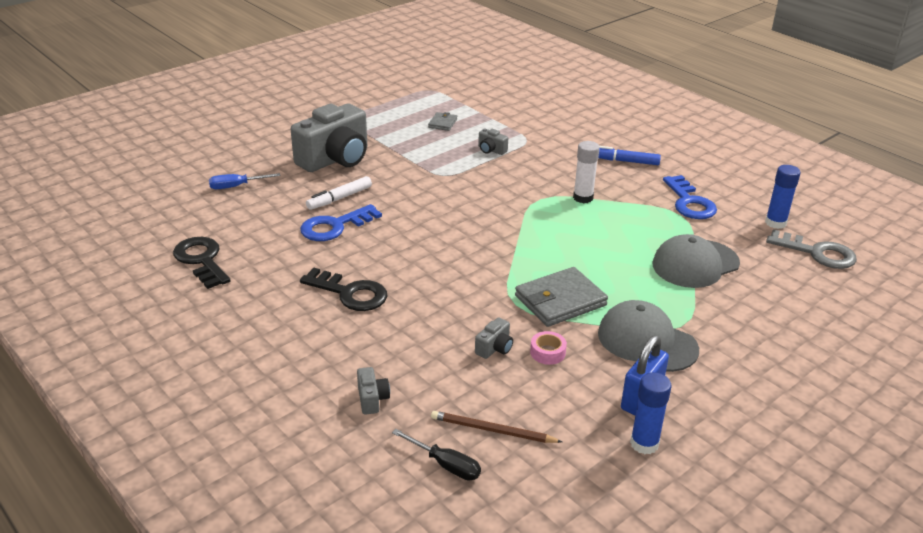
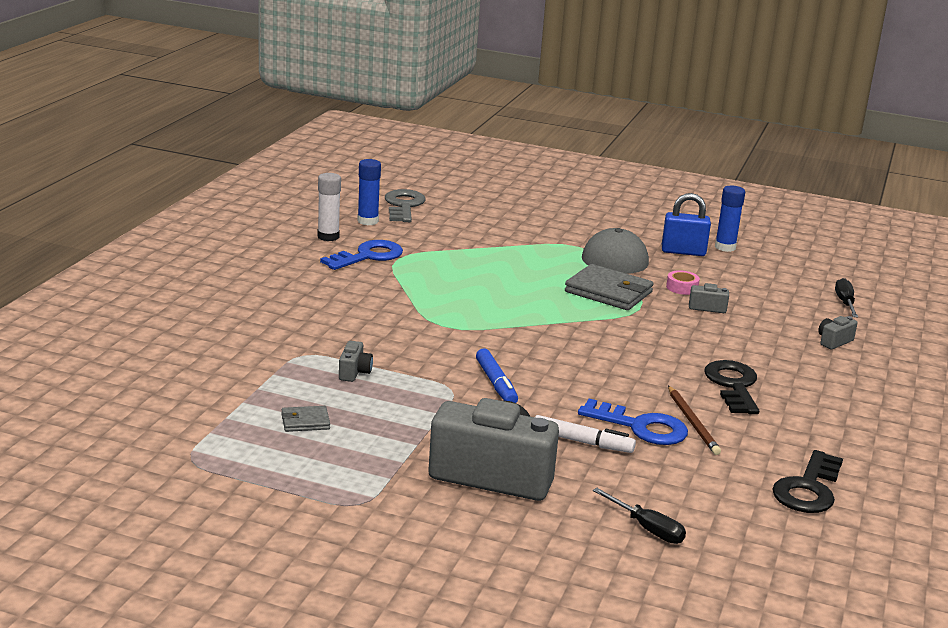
camera: 120 degrees left, 10 degrees down
blue screwdriver [209,173,280,189] -> black screwdriver [593,488,686,544]
brown pencil [431,411,562,443] -> brown pencil moved to [668,386,721,455]
white glue stick [573,141,600,203] -> white glue stick moved to [317,173,341,241]
blue marker [598,146,661,165] -> blue marker moved to [476,348,518,403]
grey cap [653,234,740,288] -> none

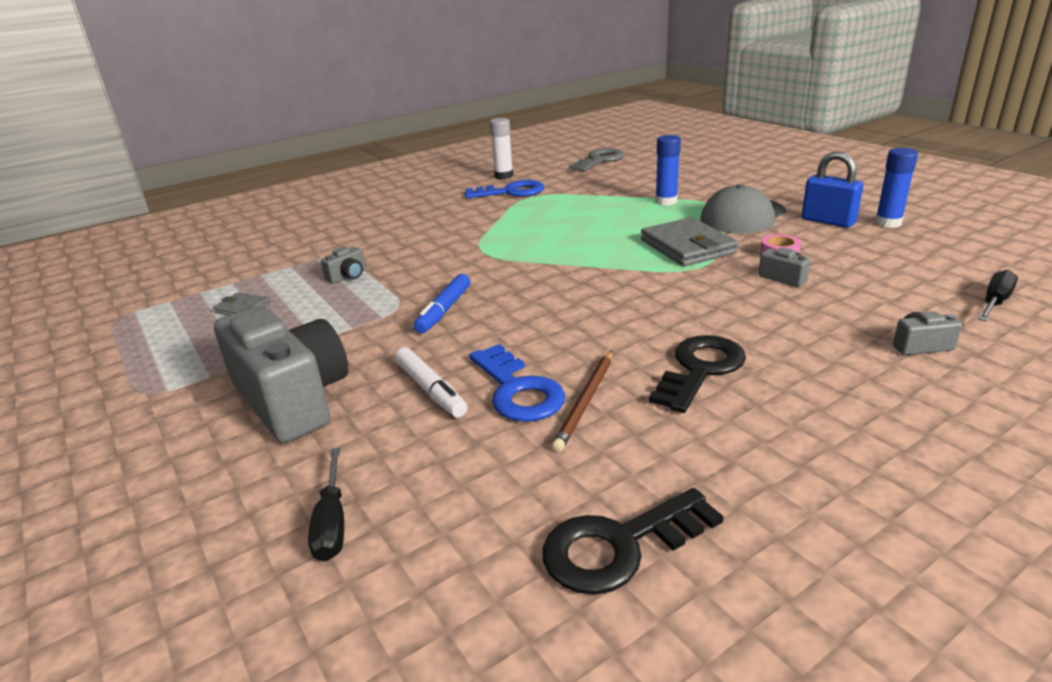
camera: 40 degrees right, 5 degrees up
blue glue stick [357,159,381,225] -> blue glue stick moved to [655,135,681,206]

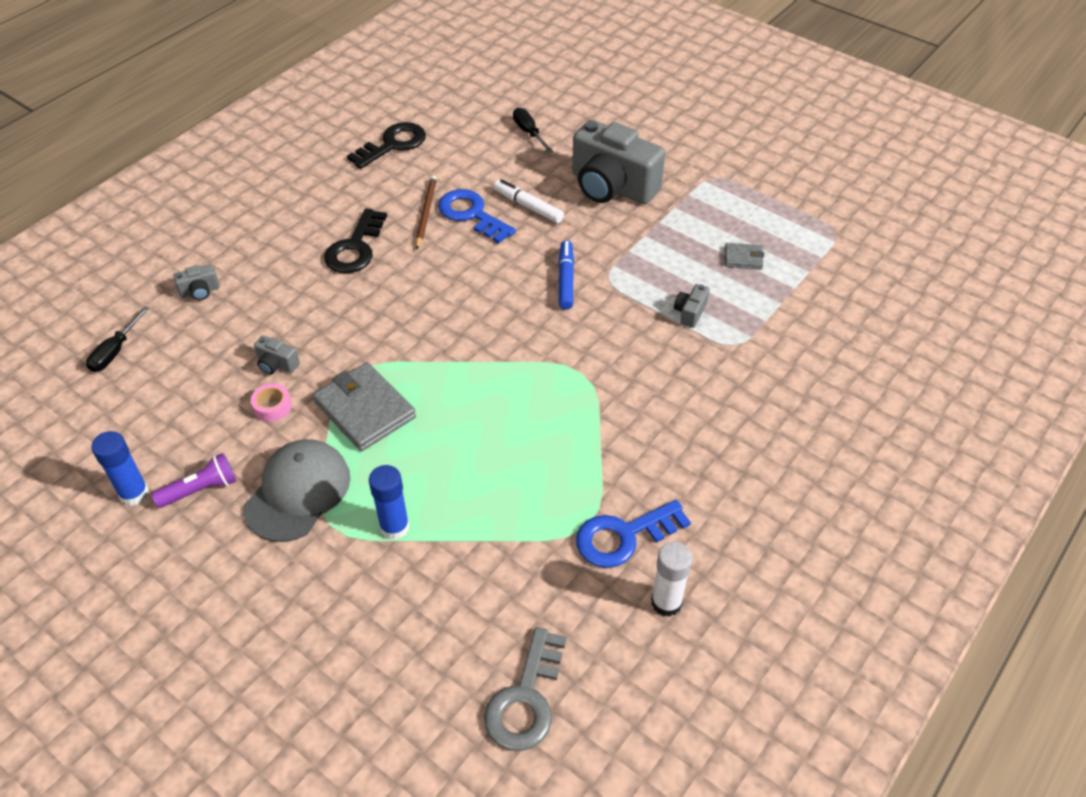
camera: 160 degrees right, 20 degrees up
blue padlock [802,151,864,228] -> purple flashlight [152,453,236,508]

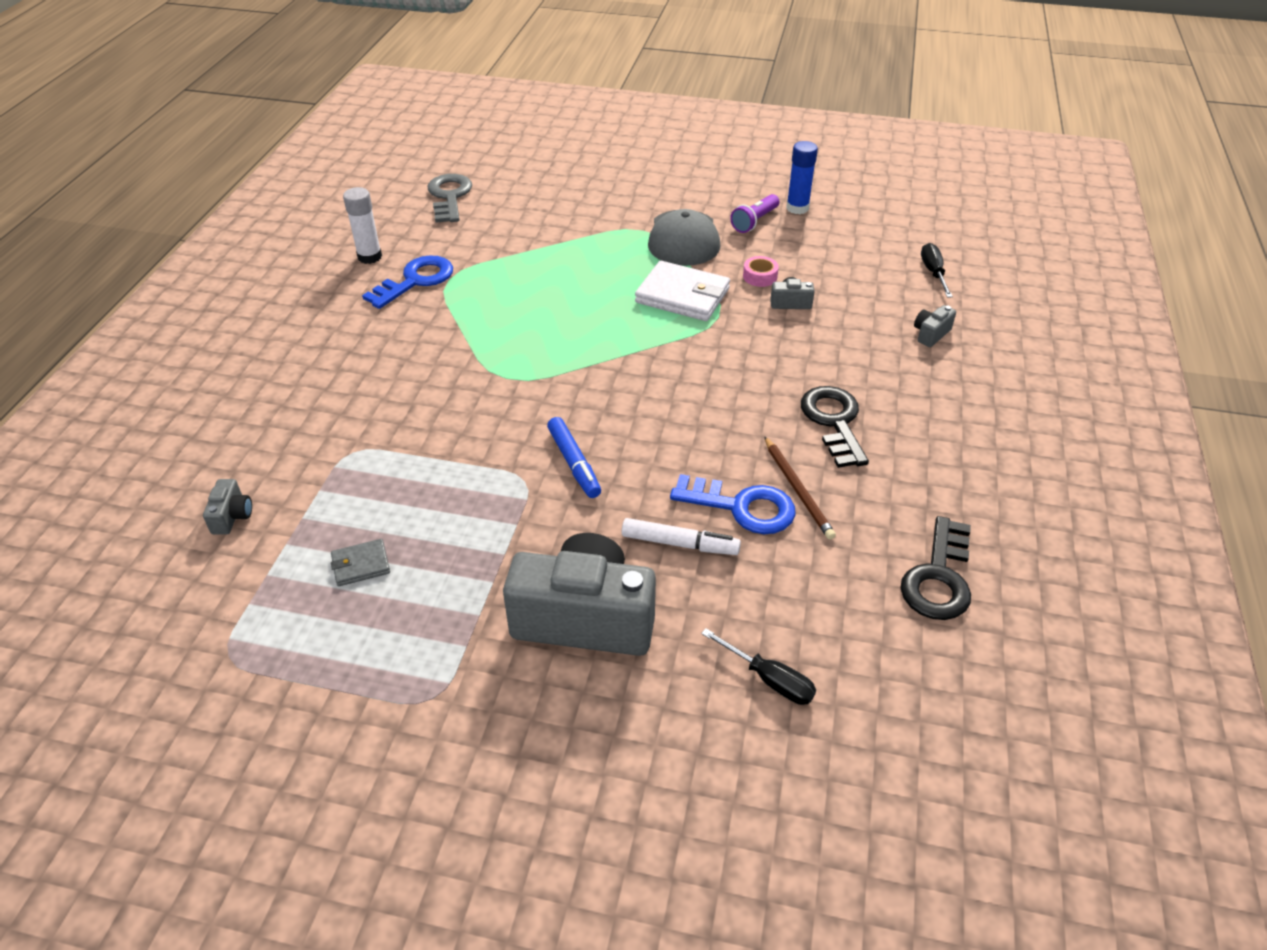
camera: 155 degrees right, 5 degrees down
grey wallet [313,362,416,451] -> white wallet [635,261,730,321]
blue glue stick [369,465,410,540] -> none
grey camera [674,284,709,328] -> grey camera moved to [203,479,252,535]

